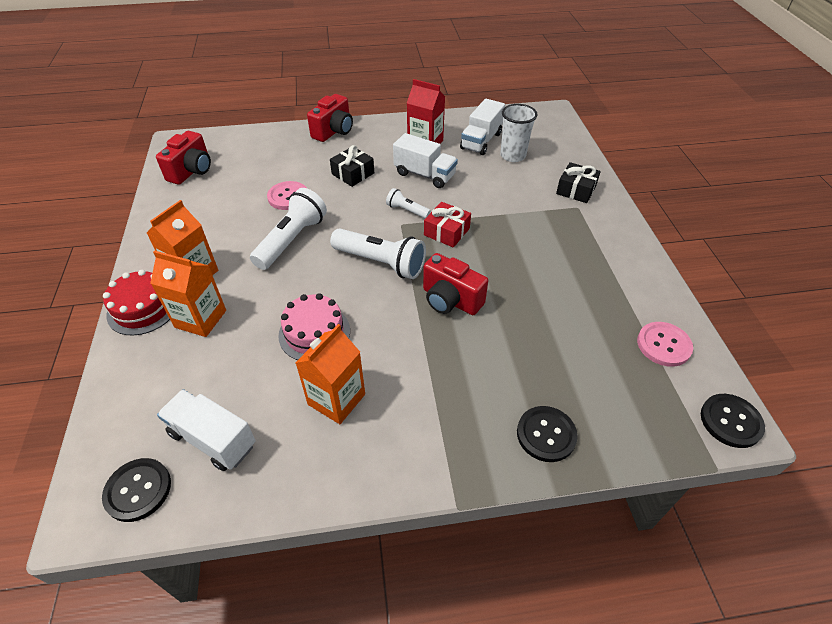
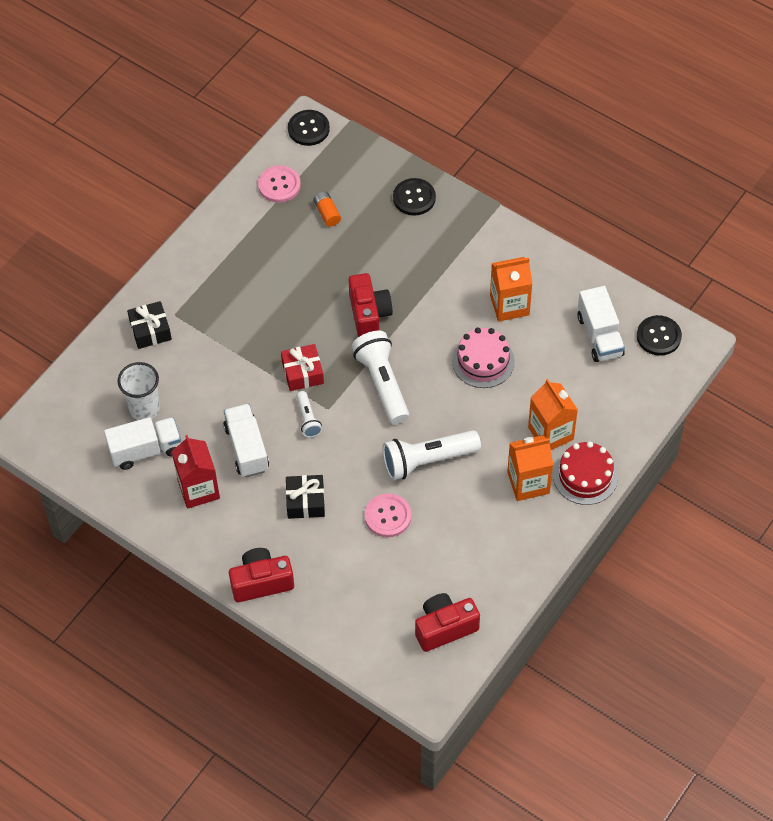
camera: 135 degrees left, 10 degrees up
none -> orange battery [313,191,341,227]

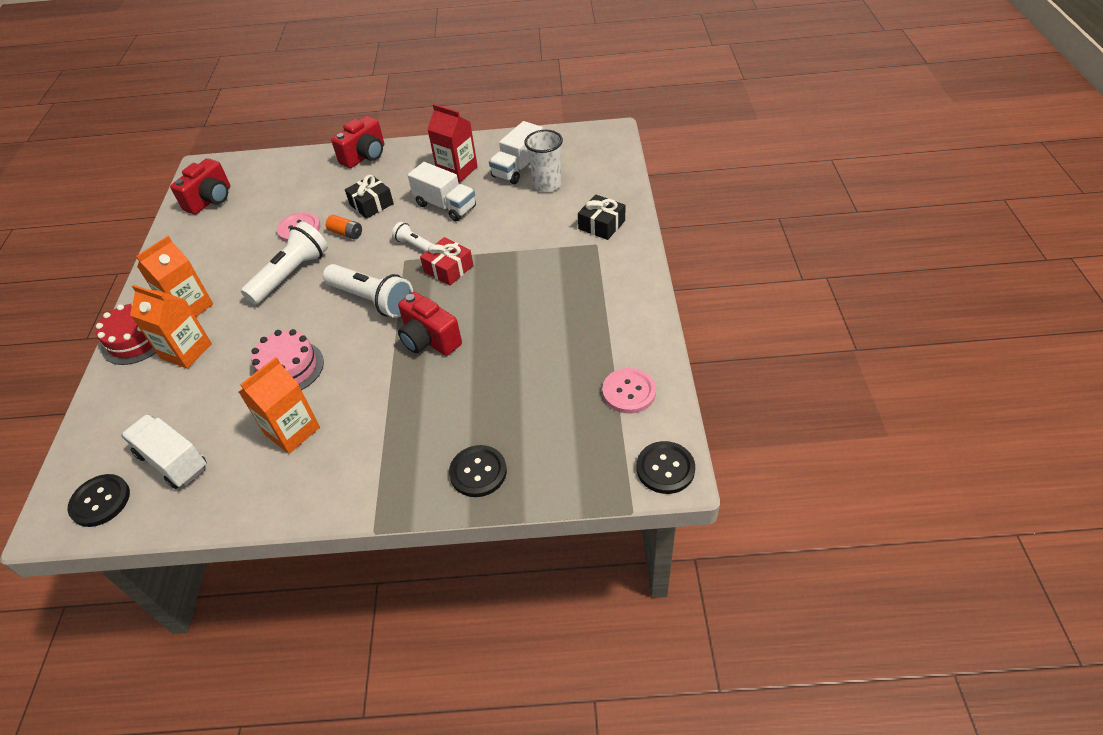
camera: 145 degrees right, 10 degrees down
orange battery [313,191,341,227] -> orange battery moved to [326,215,362,239]

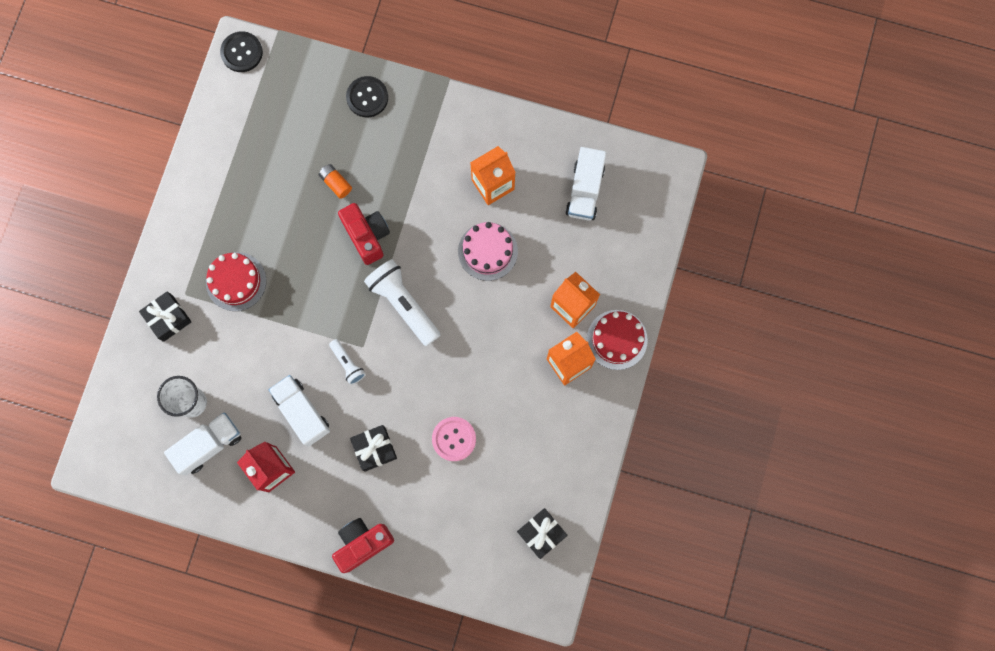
camera: 165 degrees left, 30 degrees up
black button [67,474,130,527] -> none
white truck [121,414,207,489] -> white truck turned 45 degrees clockwise [566,147,606,221]
red camera [170,158,230,215] -> black gift [517,508,568,559]
white flashlight [241,222,328,305] -> none
orange battery [326,215,362,239] -> orange battery moved to [319,164,352,199]
red gift [420,237,473,286] -> none
pink button [602,368,656,414] -> none
none -> red cake [206,252,266,311]

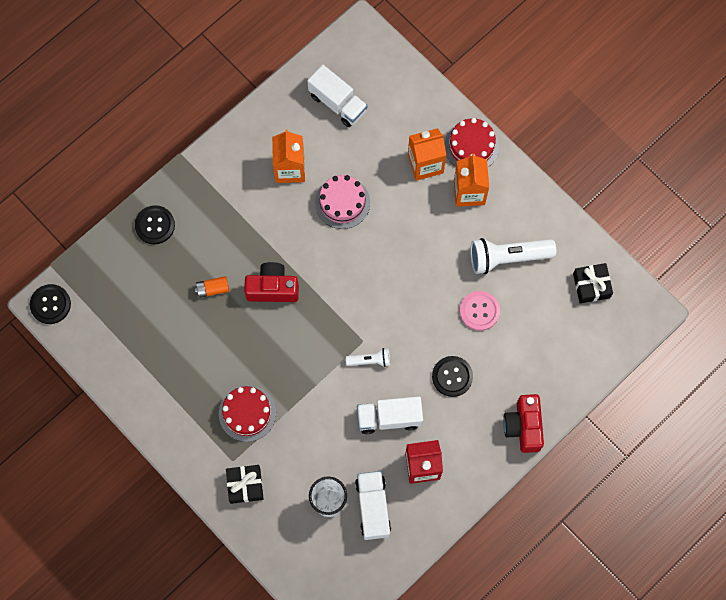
camera: 60 degrees left, 5 degrees down
black gift [350,425,397,472] -> black button [432,356,473,397]
white flashlight [364,259,440,346] -> white flashlight moved to [470,238,556,274]

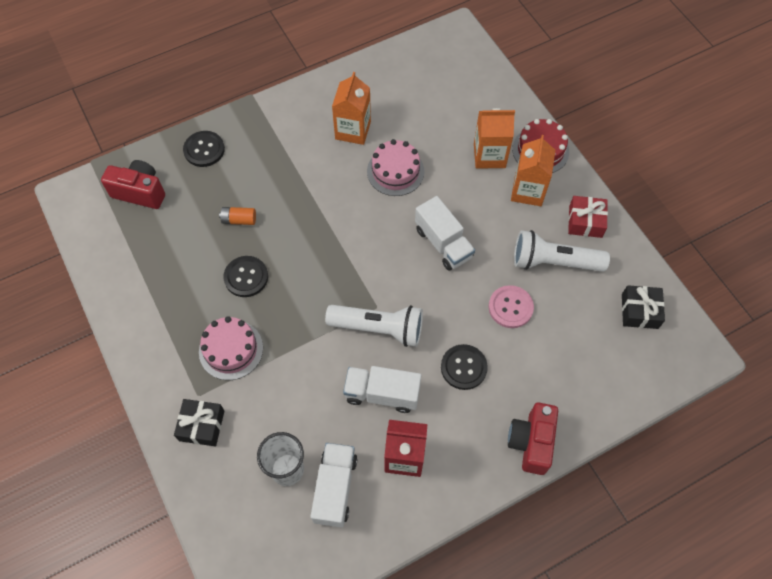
camera: 15 degrees right, 10 degrees down
black button [30,284,71,324] -> black button moved to [223,256,268,297]
red cake [219,385,276,442] -> pink cake [199,316,263,380]
red camera [244,262,299,302] -> red camera moved to [101,160,165,209]
white truck [307,65,368,127] -> white truck moved to [415,196,475,271]
white flashlight [346,348,390,367] -> white flashlight [325,305,423,347], size x1.93
none -> red gift [568,196,608,238]

